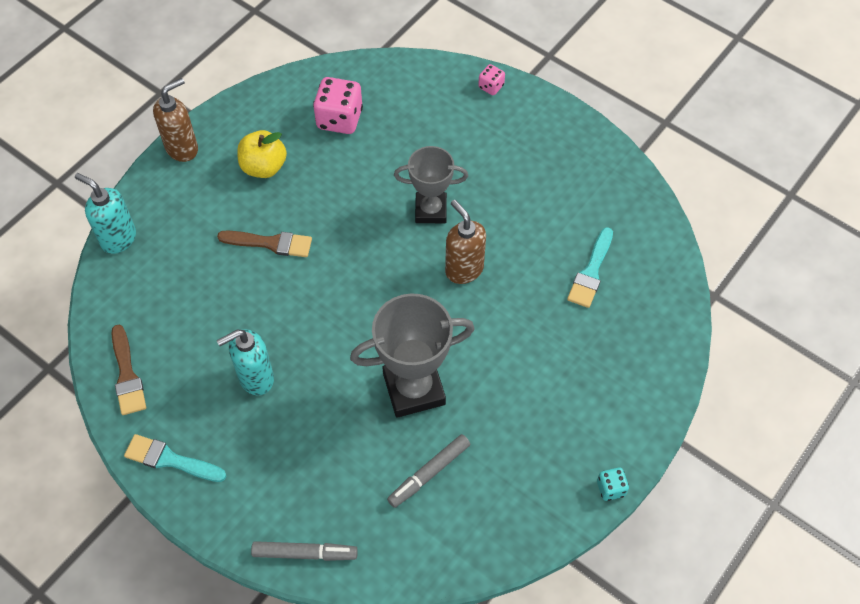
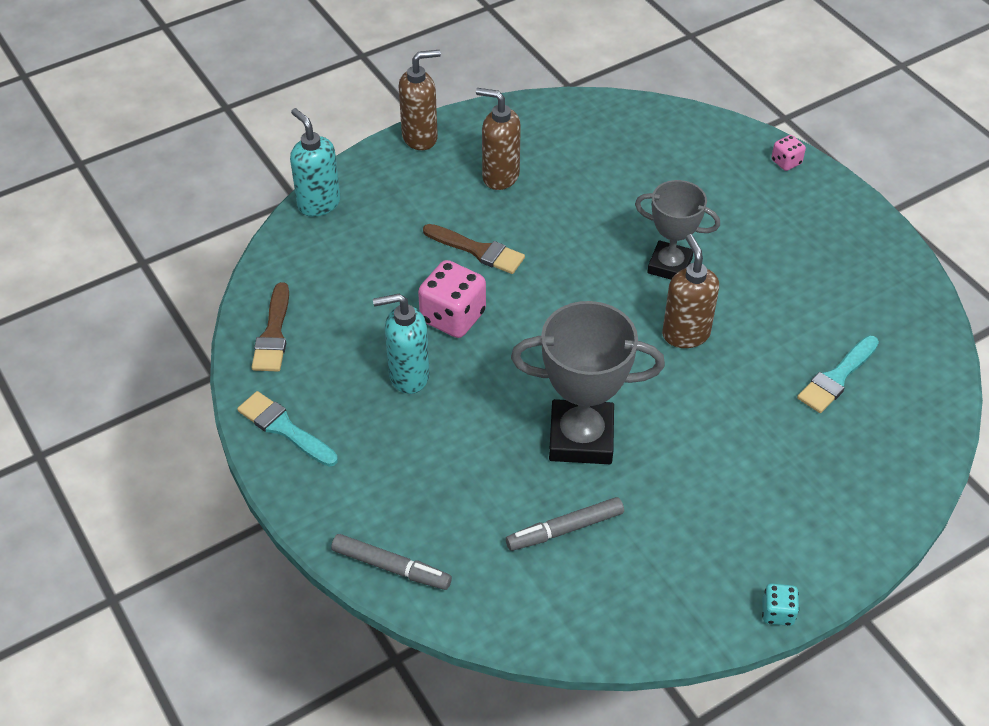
camera: 20 degrees right, 10 degrees down
yellow apple [237,130,287,178] -> brown soap dispenser [476,88,521,190]
pink dice [313,77,363,134] -> pink dice moved to [418,260,486,338]

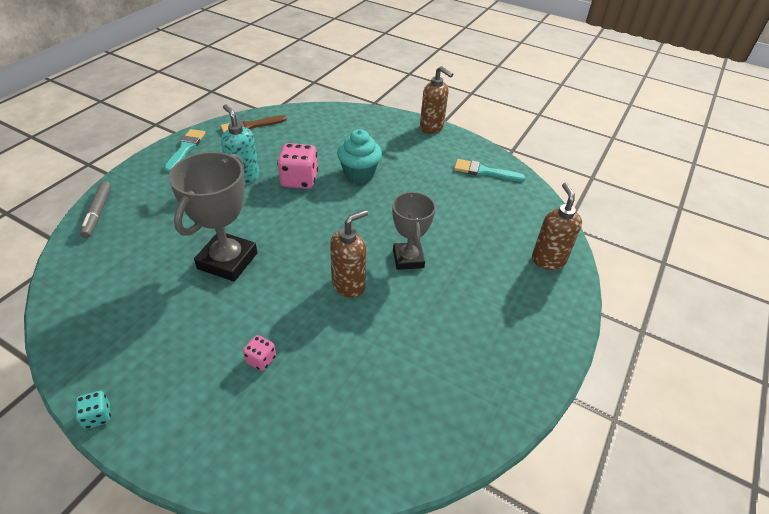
camera: 60 degrees right, 5 degrees down
turquoise soap dispenser [290,108,340,217] -> none
brown brush [423,224,525,274] -> turquoise cupcake [337,129,382,183]
brown soap dispenser [476,88,521,190] -> brown soap dispenser moved to [532,182,582,270]
grey marker [506,497,624,551] -> none
grey trophy [511,301,665,464] -> grey trophy turned 45 degrees clockwise [169,152,257,282]
pink dice [771,135,806,171] -> pink dice moved to [243,335,276,371]
turquoise brush [797,336,879,413] -> turquoise brush moved to [454,159,526,182]

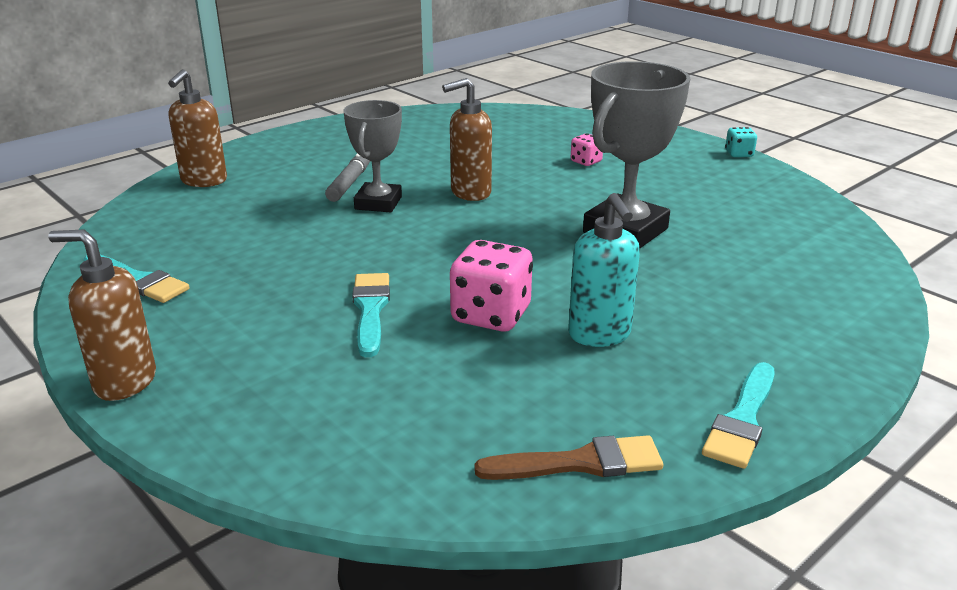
camera: 160 degrees left, 15 degrees down
grey marker [80,181,111,238] -> grey marker moved to [325,153,370,202]
turquoise cupcake [337,129,382,183] -> turquoise brush [352,273,390,357]
brown soap dispenser [420,66,453,134] -> brown soap dispenser turned 45 degrees counterclockwise [48,229,156,401]

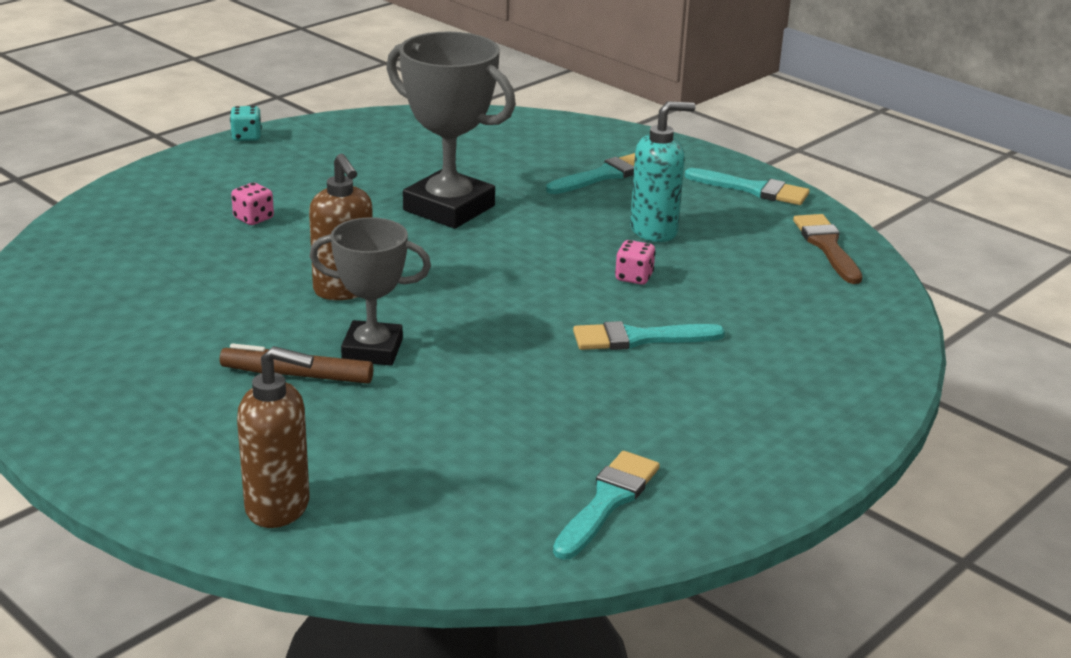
camera: 95 degrees left, 0 degrees up
brown soap dispenser [48,229,156,401] -> none
grey marker [325,153,370,202] -> brown marker [220,343,373,384]
pink dice [450,240,533,332] -> pink dice [615,240,656,285], size x0.51
none -> turquoise brush [546,153,635,194]

